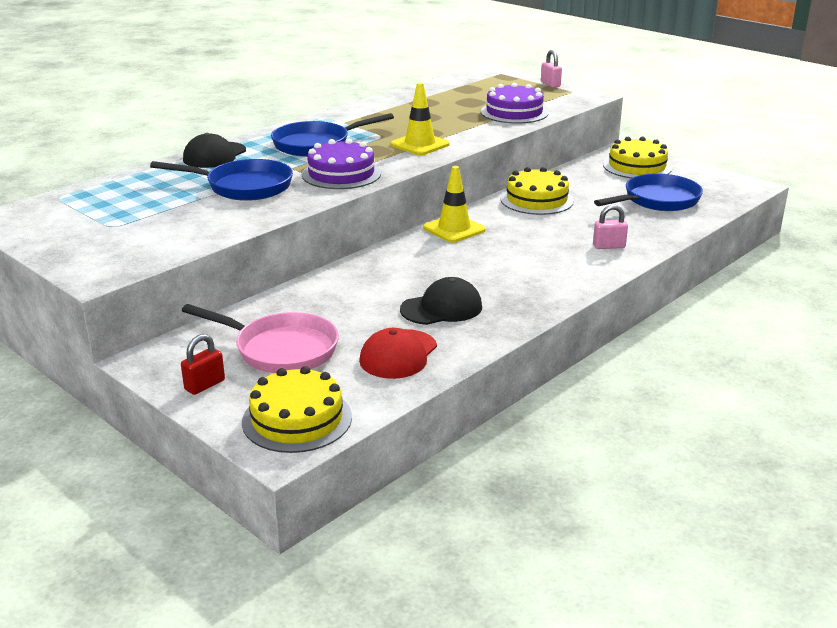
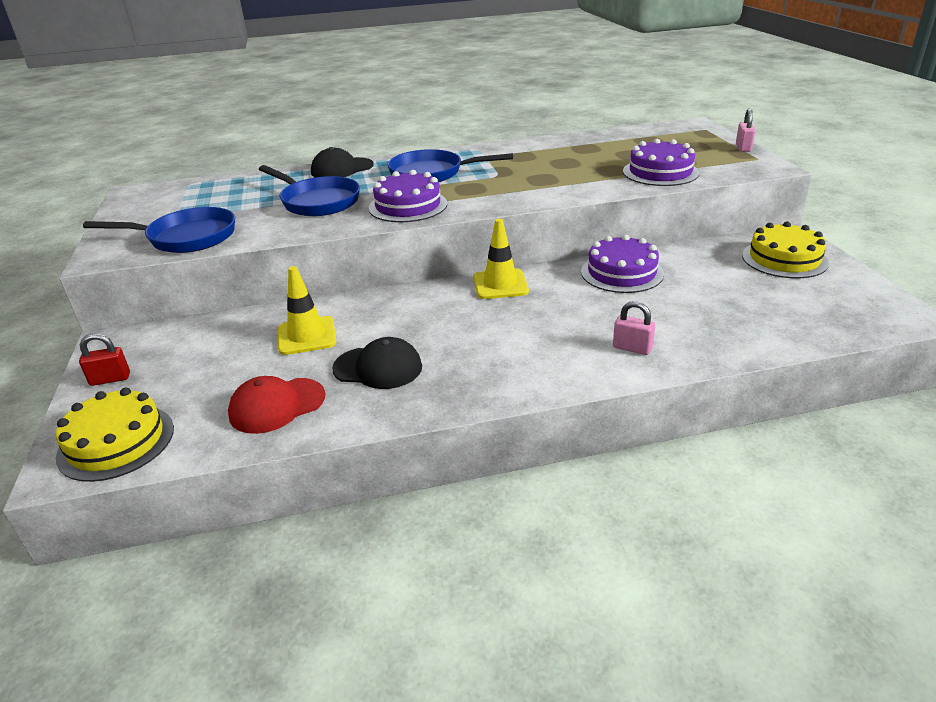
camera: 35 degrees right, 5 degrees up
pink pan [182,304,339,373] -> none
yellow traffic cone [391,82,450,155] -> yellow traffic cone moved to [278,266,336,355]
yellow cake [500,167,574,215] -> purple cake [581,235,664,293]
blue pan [594,174,703,211] -> blue pan moved to [83,207,235,253]

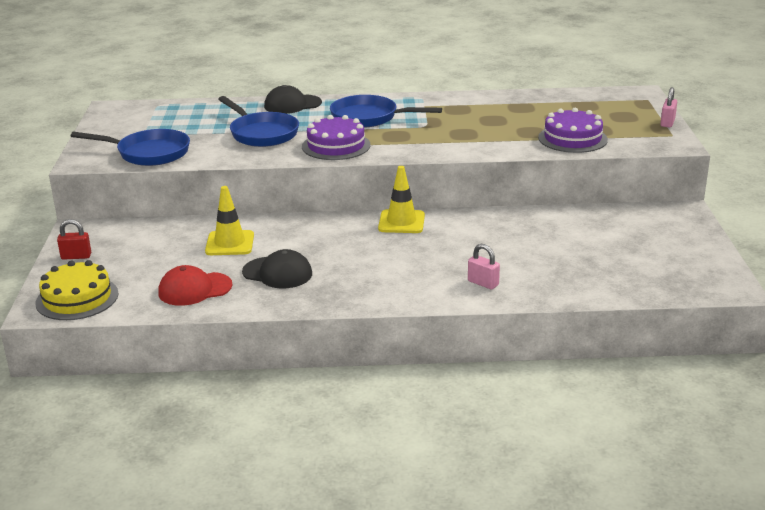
camera: 10 degrees right, 5 degrees down
purple cake [581,235,664,293] -> none
yellow cake [742,222,829,278] -> none

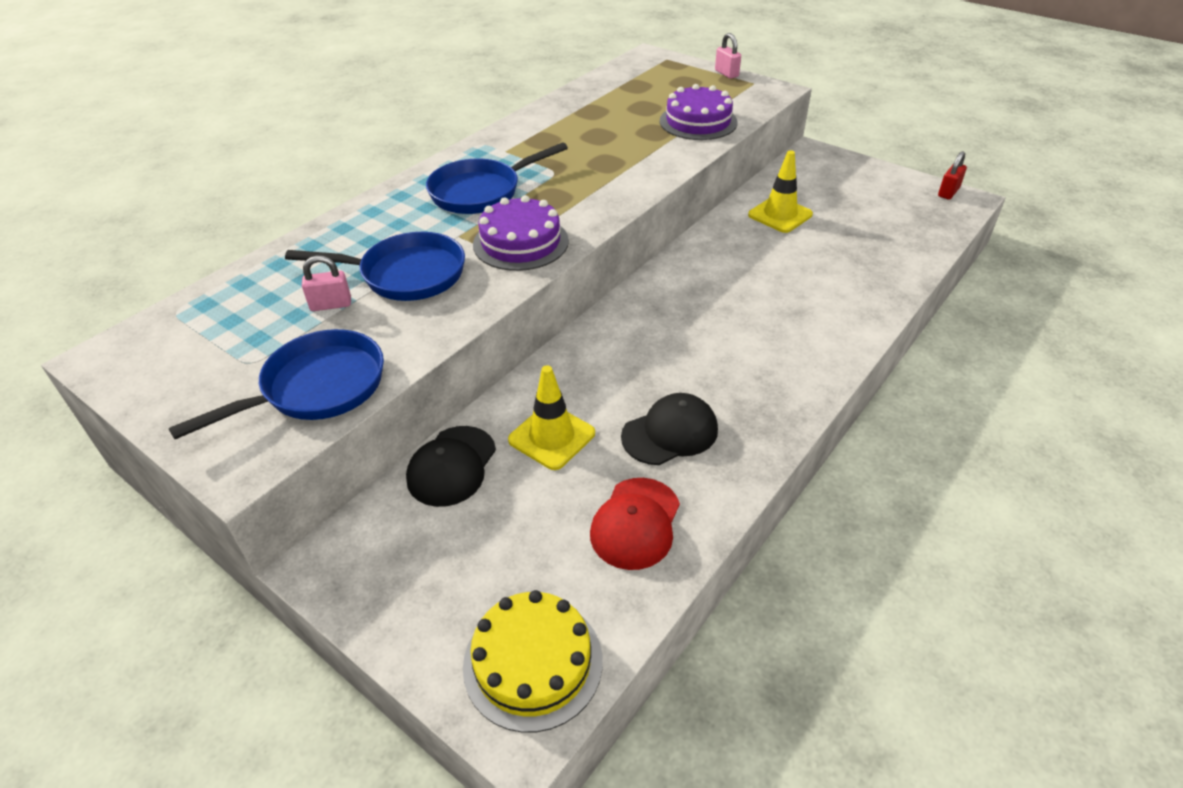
camera: 50 degrees left, 15 degrees up
red padlock [57,219,91,260] -> red padlock moved to [938,151,967,200]
black cap [264,85,322,114] -> black cap moved to [406,426,496,507]
yellow traffic cone [378,166,425,233] -> yellow traffic cone moved to [748,150,813,233]
pink padlock [468,244,500,289] -> pink padlock moved to [302,256,351,311]

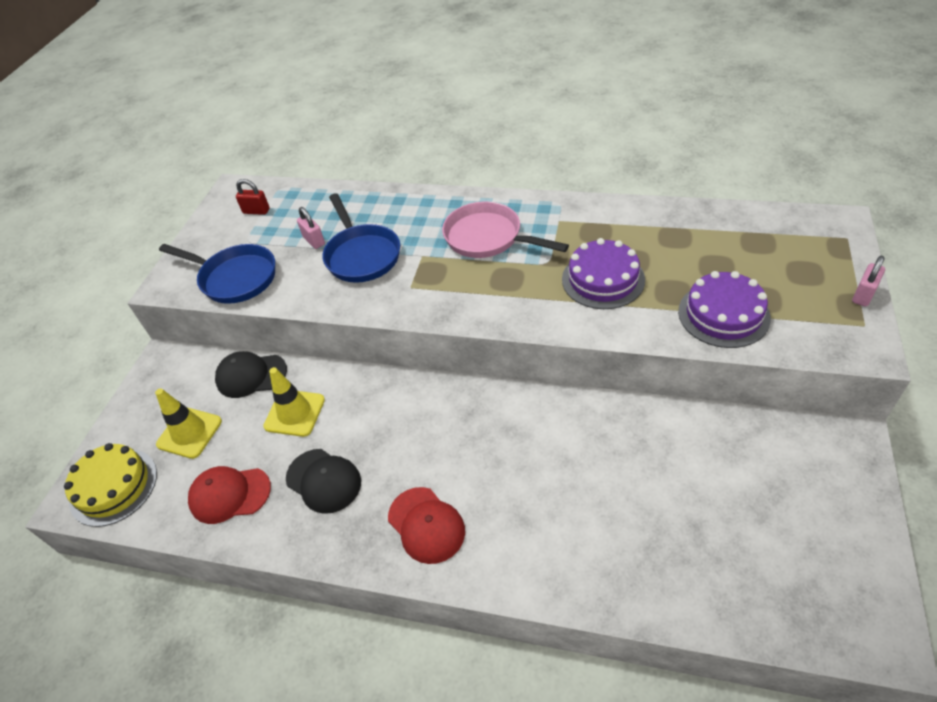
camera: 70 degrees right, 5 degrees up
blue pan [426,142,568,214] -> pink pan [442,202,569,258]
purple cake [473,195,569,271] -> purple cake moved to [562,238,645,309]
yellow traffic cone [748,150,813,233] -> yellow traffic cone moved to [155,388,222,459]
red padlock [938,151,967,200] -> red padlock moved to [236,179,270,215]
none -> red cap [388,487,465,564]

